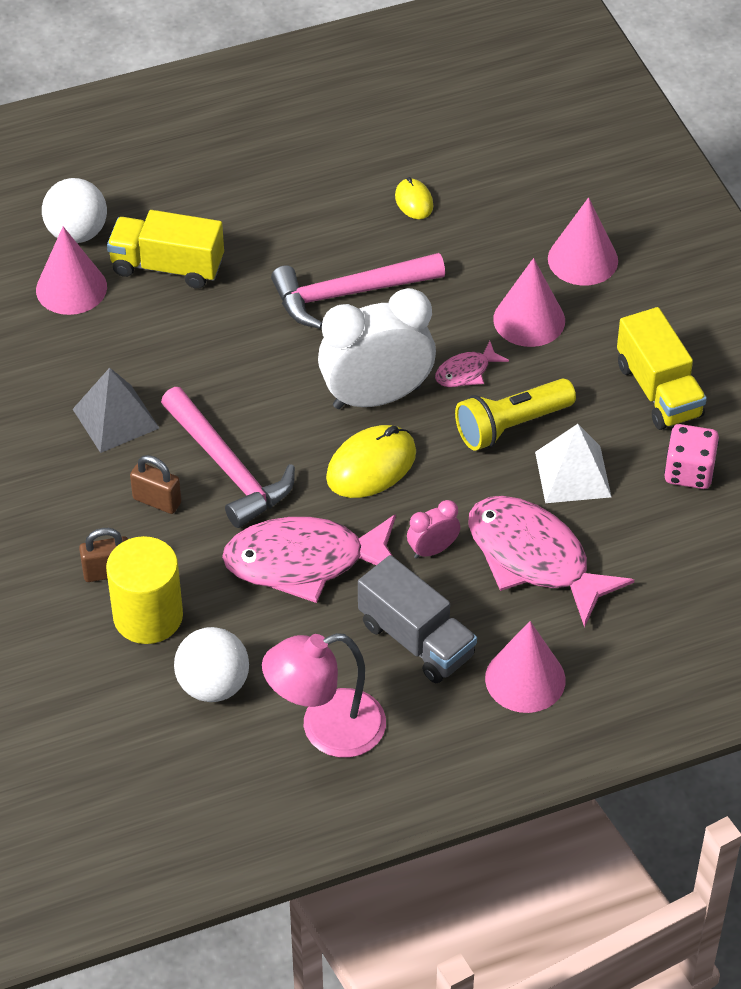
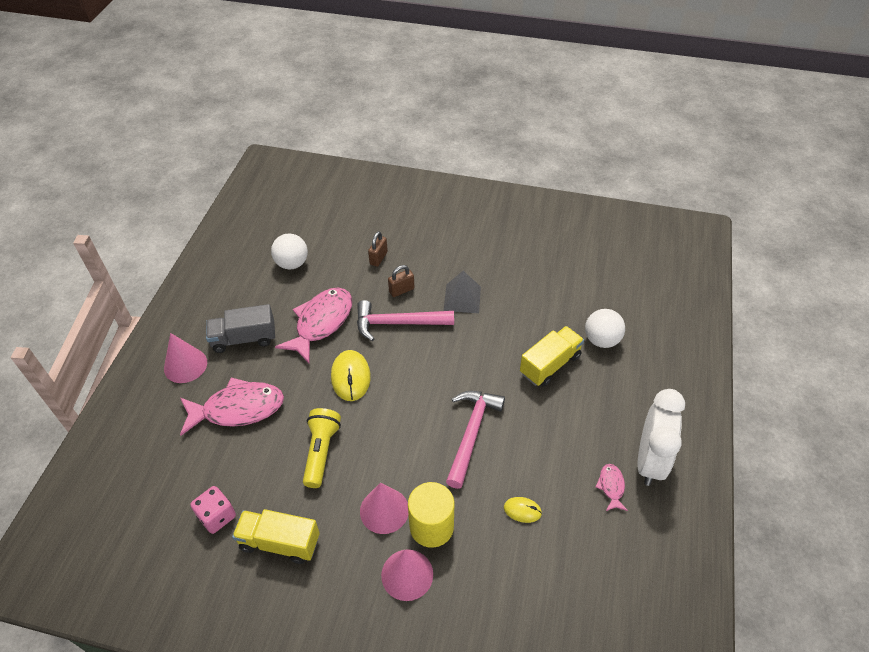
camera: 125 degrees right, 0 degrees up
pink cone [36,226,107,315] -> none
yellow cylinder [106,536,183,644] -> yellow cylinder moved to [408,482,455,548]
pink lamp [262,633,386,758] -> none
white clock [318,288,436,409] -> white clock moved to [638,389,685,486]
pink clock [407,500,460,559] -> none
pink fish [435,341,509,387] -> pink fish moved to [596,464,628,511]
white pyramid [535,424,611,503] -> none

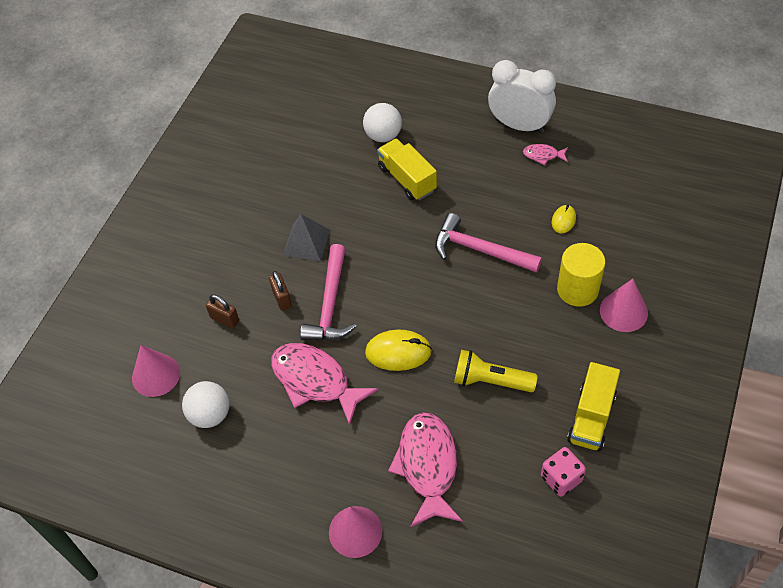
camera: 80 degrees left, 5 degrees up
grey truck [206,304,275,353] -> none
pink cone [360,483,409,534] -> pink cone moved to [132,345,180,397]

